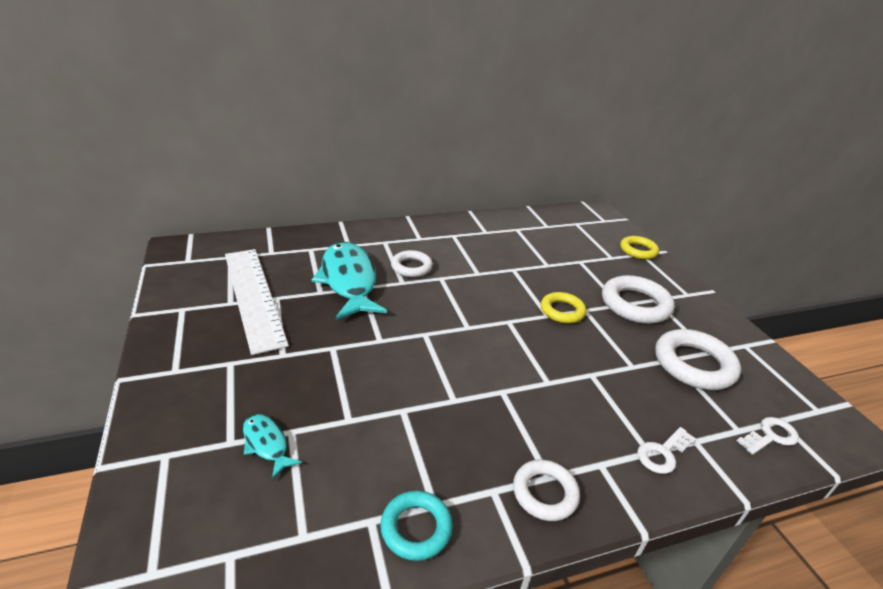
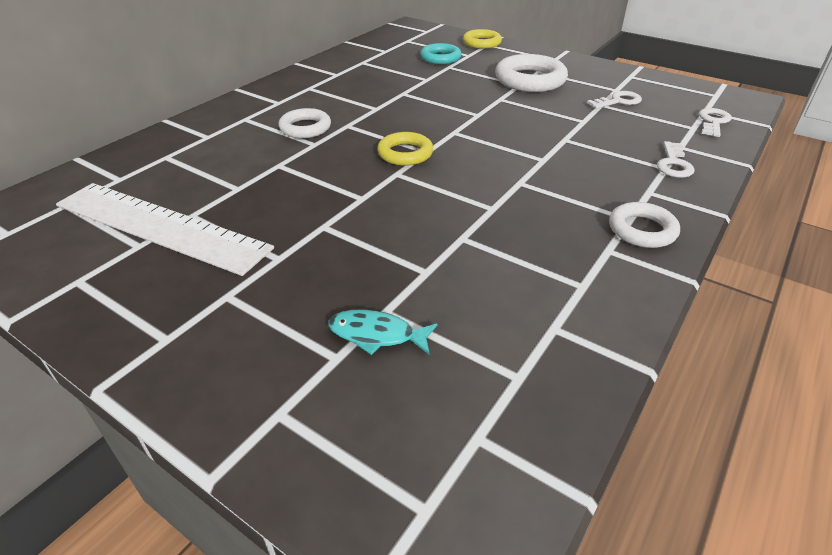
camera: 35 degrees left, 5 degrees up
turquoise fish [311,242,387,320] -> none
turquoise ring [380,491,453,561] -> turquoise ring moved to [420,43,461,64]
yellow ring [541,292,586,323] -> yellow ring moved to [377,132,433,166]
white ring [655,329,741,390] -> white key [587,91,642,109]

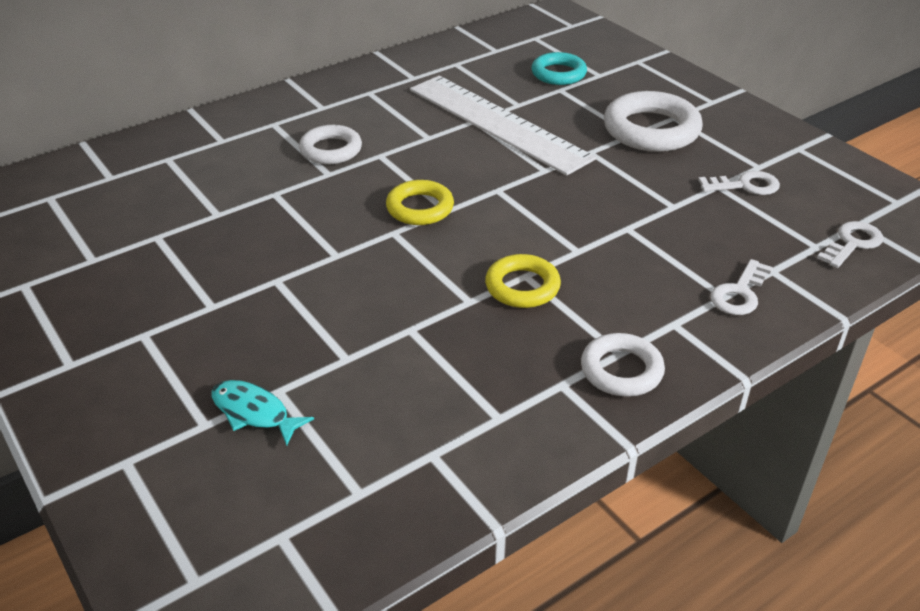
camera: 20 degrees right, 0 degrees up
white ruler [56,183,274,276] -> white ruler moved to [410,76,596,176]
yellow ring [463,29,502,49] -> yellow ring moved to [485,254,561,308]

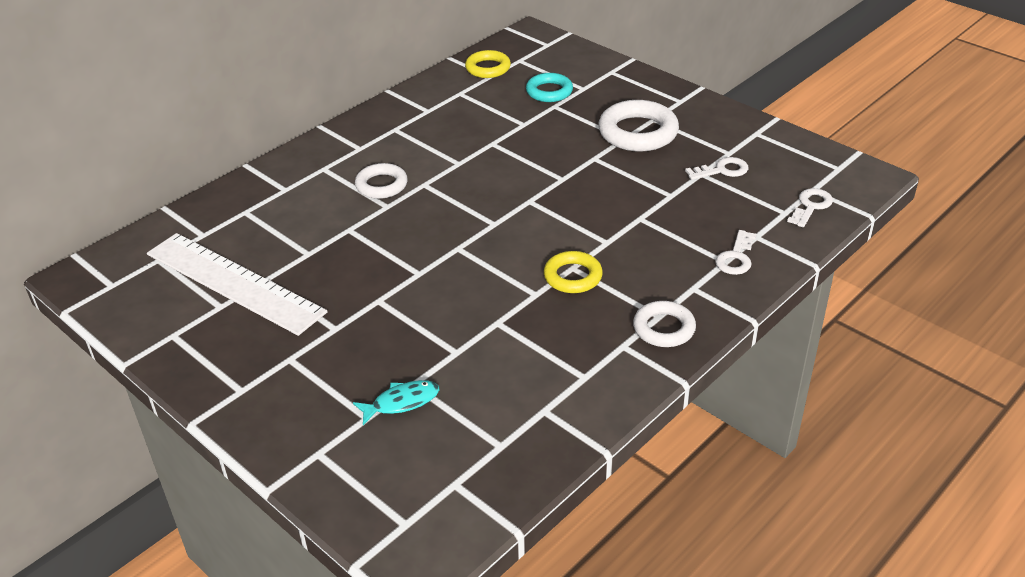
camera: 10 degrees left, 0 degrees up
turquoise fish [211,380,314,446] -> turquoise fish turned 135 degrees clockwise [353,380,439,425]
yellow ring [386,180,454,225] -> yellow ring moved to [465,50,511,78]
white ruler [410,76,596,176] -> white ruler moved to [147,233,328,336]

